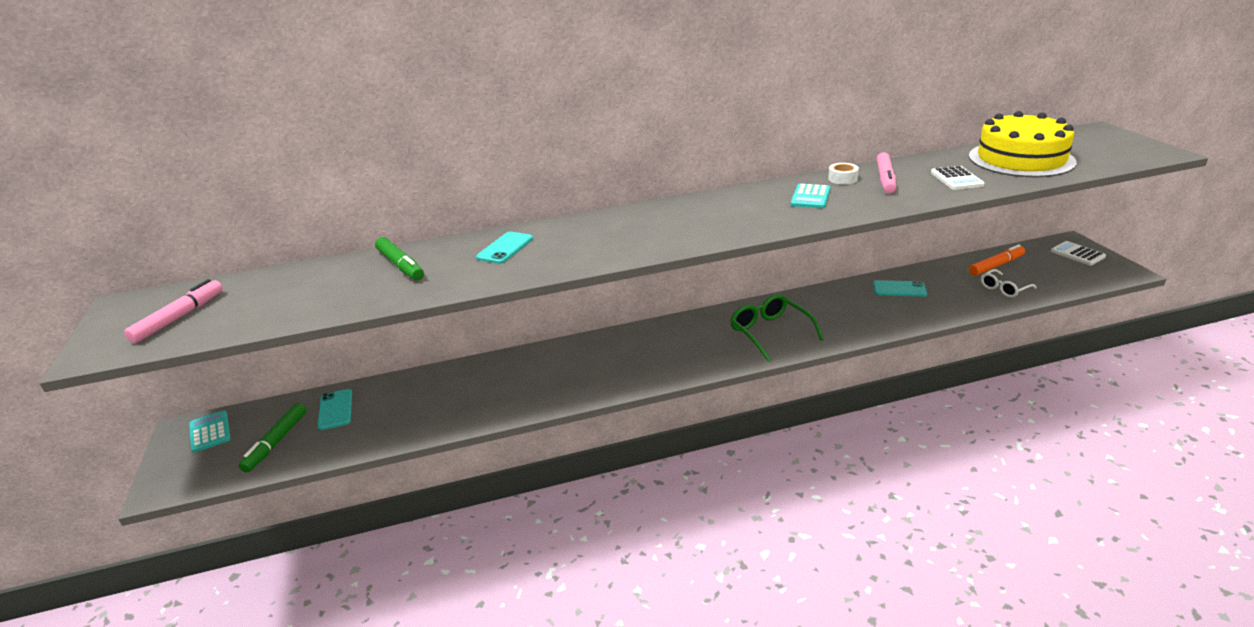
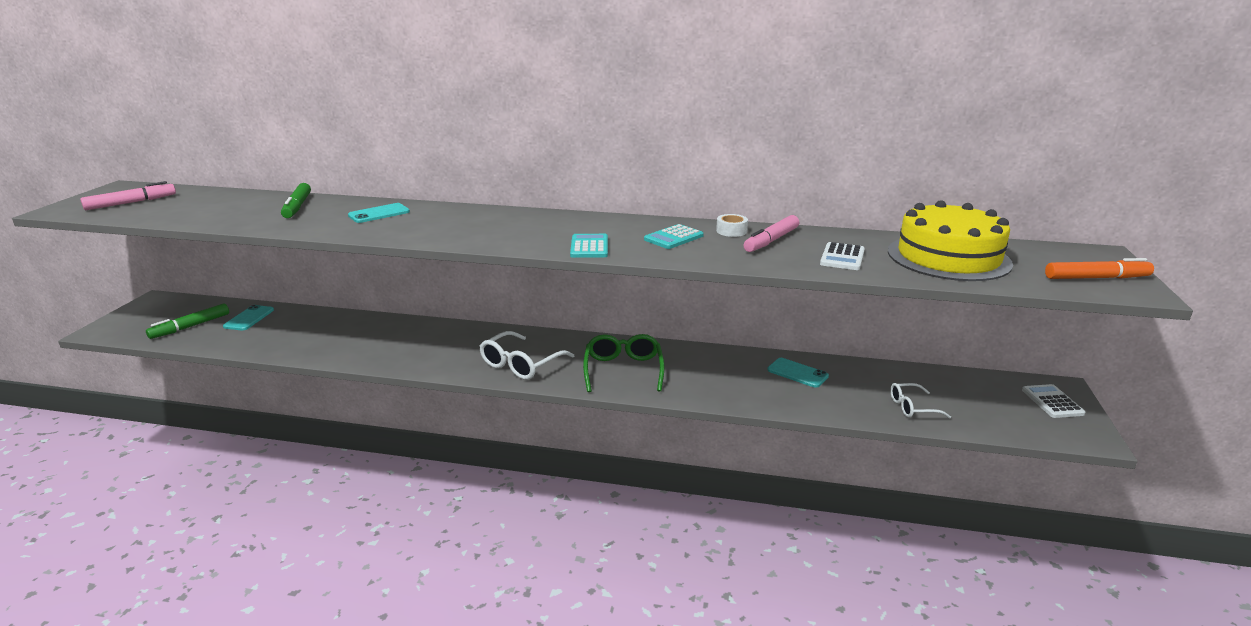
camera: 25 degrees right, 5 degrees down
turquoise calculator [189,410,231,453] -> turquoise calculator moved to [570,234,608,258]
orange marker [969,244,1025,276] -> orange marker moved to [1045,258,1154,279]
none -> white glasses [480,331,574,380]

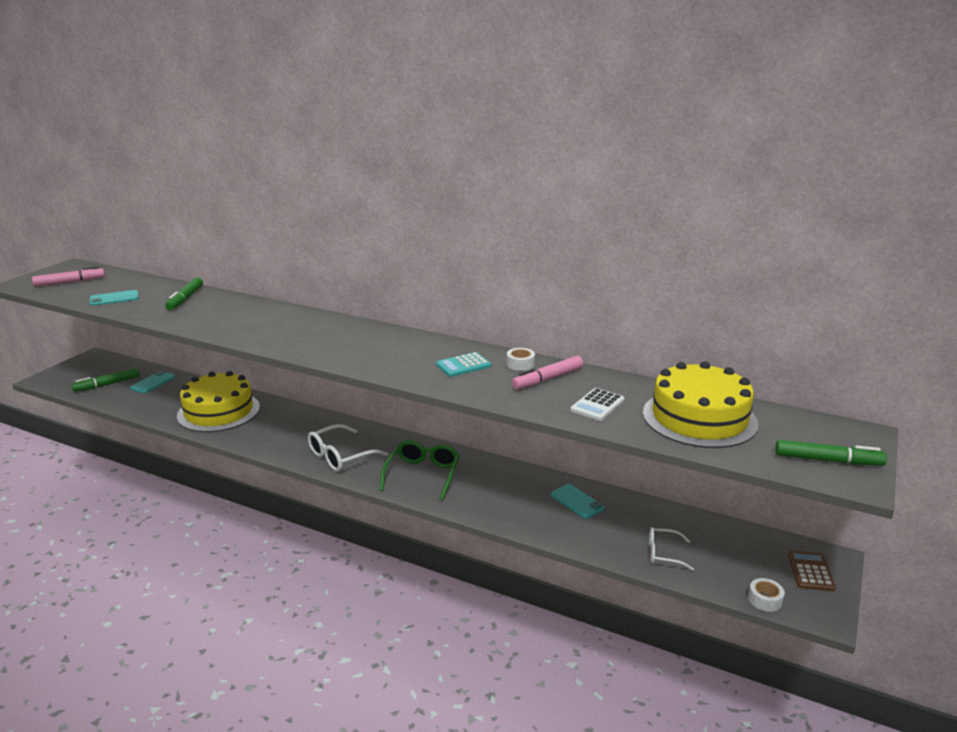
camera: 15 degrees right, 0 degrees up
turquoise phone [348,203,410,223] -> turquoise phone moved to [90,290,139,306]
turquoise calculator [570,234,608,258] -> none
white calculator [1022,384,1085,418] -> brown calculator [788,551,836,591]
orange marker [1045,258,1154,279] -> green marker [775,440,887,466]
none -> yellow cake [177,371,260,432]
none -> white tape [748,578,785,612]

